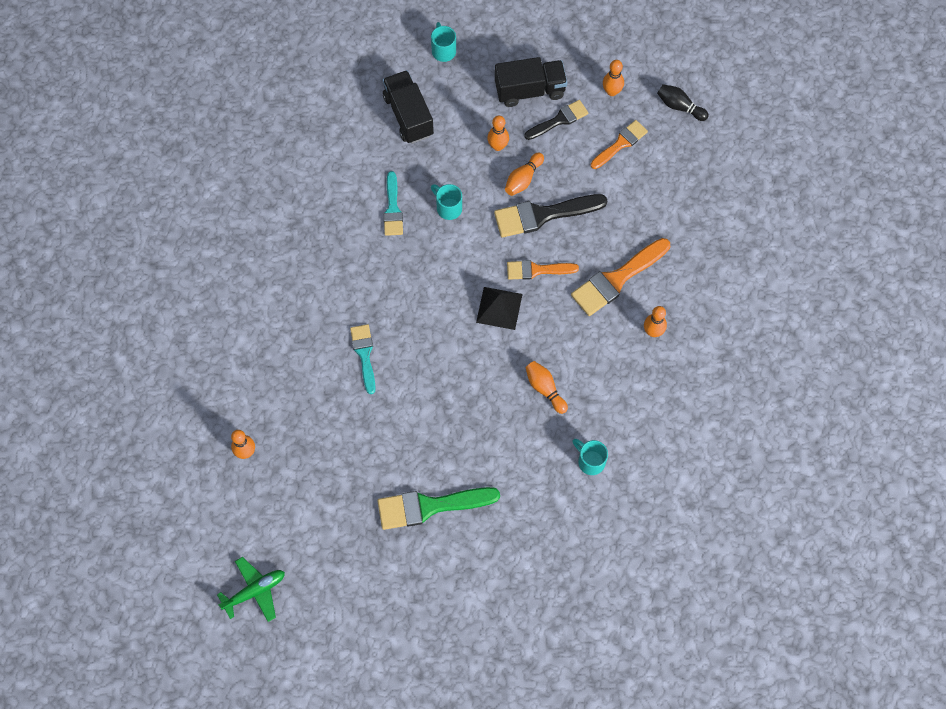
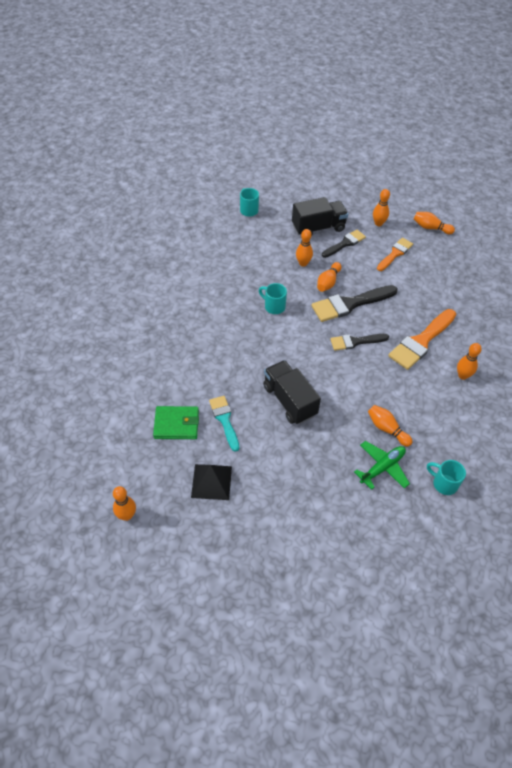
camera: 10 degrees left, 15 degrees down
green plane [217,557,285,622] -> green plane moved to [354,441,410,490]
green brush [378,487,500,530] -> none
black truck [383,70,434,144] -> black truck moved to [263,360,321,424]
turquoise brush [383,171,403,236] -> none
black pyramid [476,287,523,330] -> black pyramid moved to [191,464,232,500]
orange brush [507,260,579,280] -> black brush [330,334,389,351]
black bowling pin [657,84,709,121] -> orange bowling pin [414,212,455,234]
none -> green wallet [153,406,199,439]

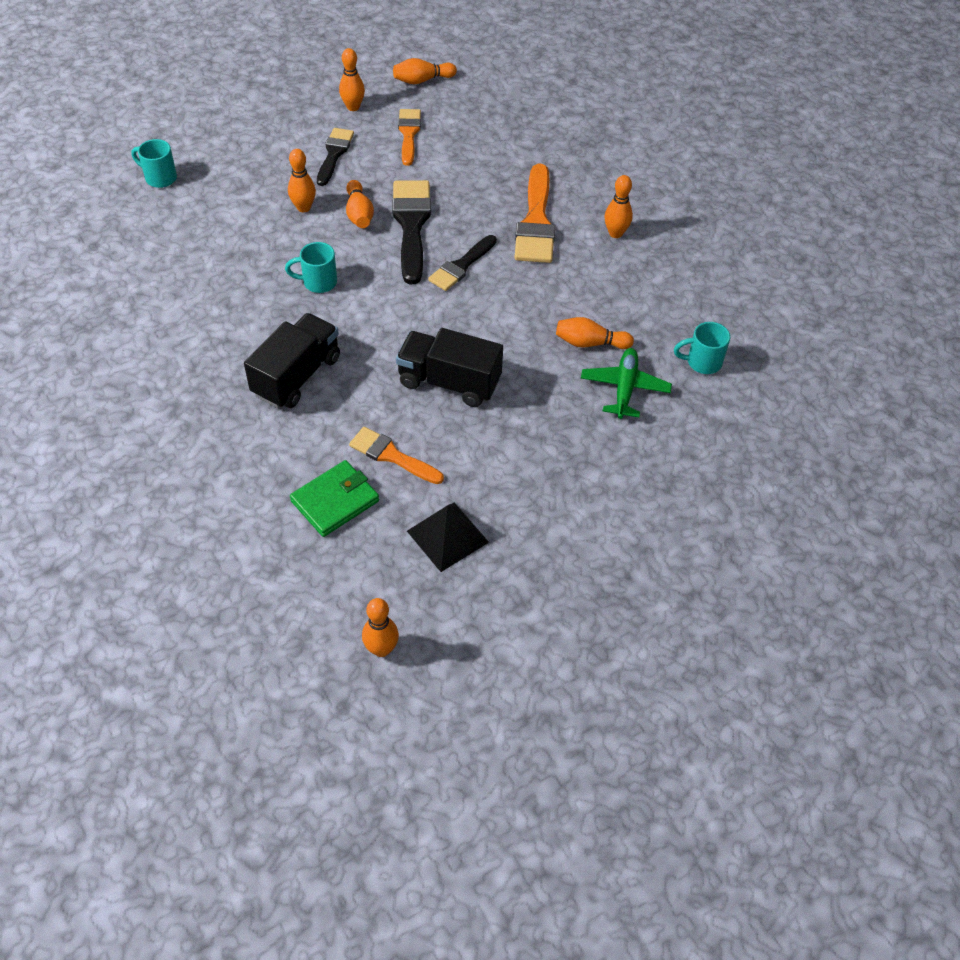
camera: 40 degrees left, 0 degrees up
turquoise brush [209,396,239,452] -> orange brush [349,427,444,484]
black truck [292,197,348,235] -> black truck moved to [244,313,340,408]
black brush [311,285,398,322] -> black brush turned 150 degrees clockwise [392,180,431,284]

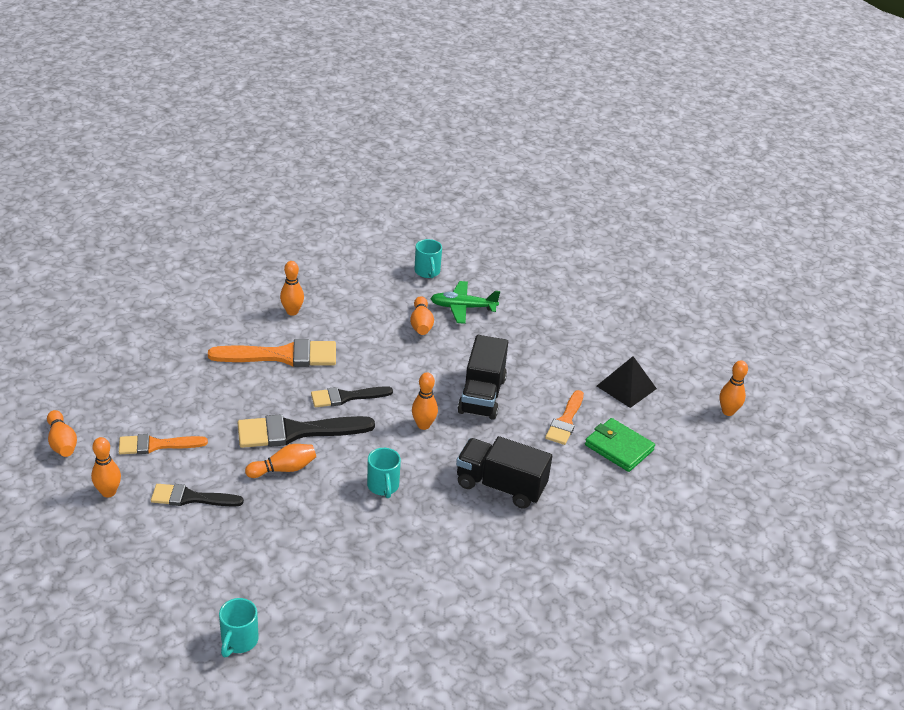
camera: 100 degrees left, 15 degrees down
orange bowling pin [288,149,316,212] -> orange bowling pin moved to [412,372,438,430]
black brush [428,235,497,291] -> black brush turned 135 degrees clockwise [311,386,393,407]

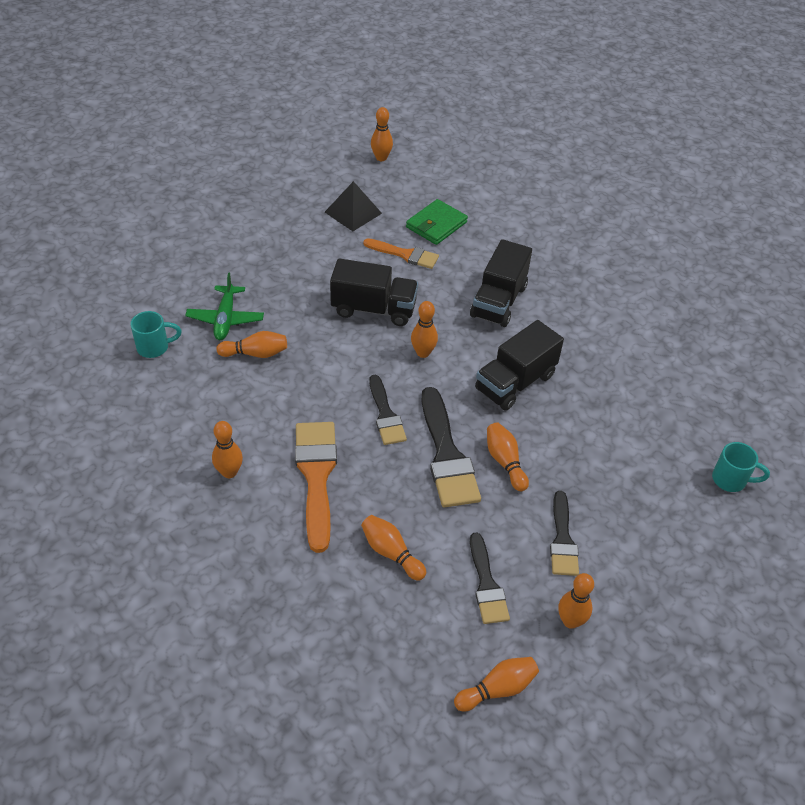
camera: 90 degrees left, 10 degrees up
orange brush [119,434,208,454] -> black brush [470,533,510,624]
turquoise mug [367,448,401,498] -> black truck [475,320,564,411]
none -> orange bowling pin [361,515,426,581]

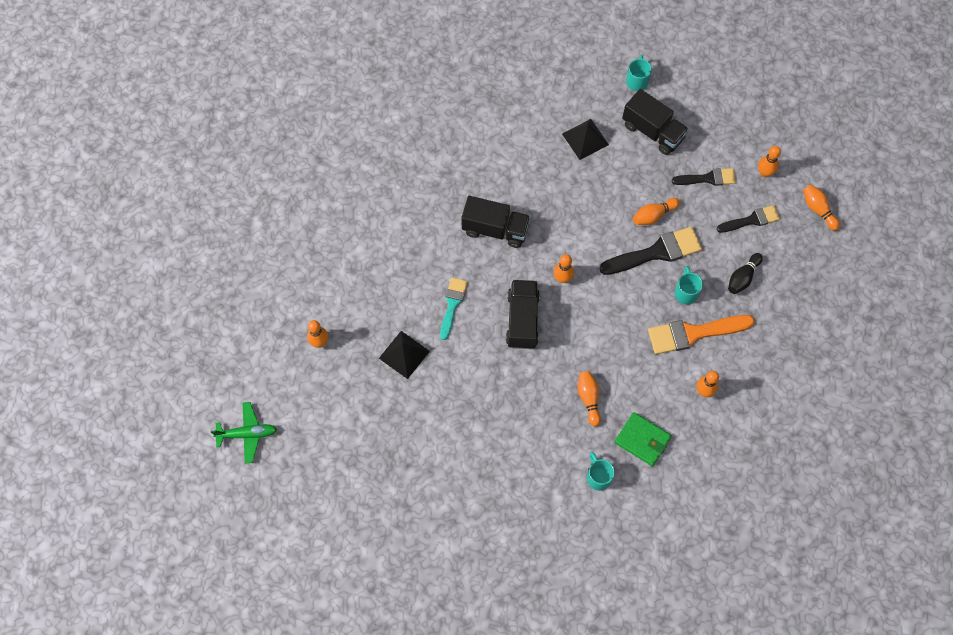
camera: 95 degrees left, 20 degrees up
green plane [185,273,264,340] -> green plane moved to [211,402,277,464]
orange bowling pin [361,515,426,581] -> black bowling pin [728,253,763,294]
orange brush [363,238,439,269] -> turquoise brush [440,278,468,340]
black brush [369,375,407,445] -> none
green wallet [406,199,468,245] -> green wallet moved to [614,412,672,466]
black truck [475,320,564,411] -> black truck moved to [622,89,689,155]
none -> black pyramid [562,119,609,160]
none -> turquoise mug [675,266,703,305]

